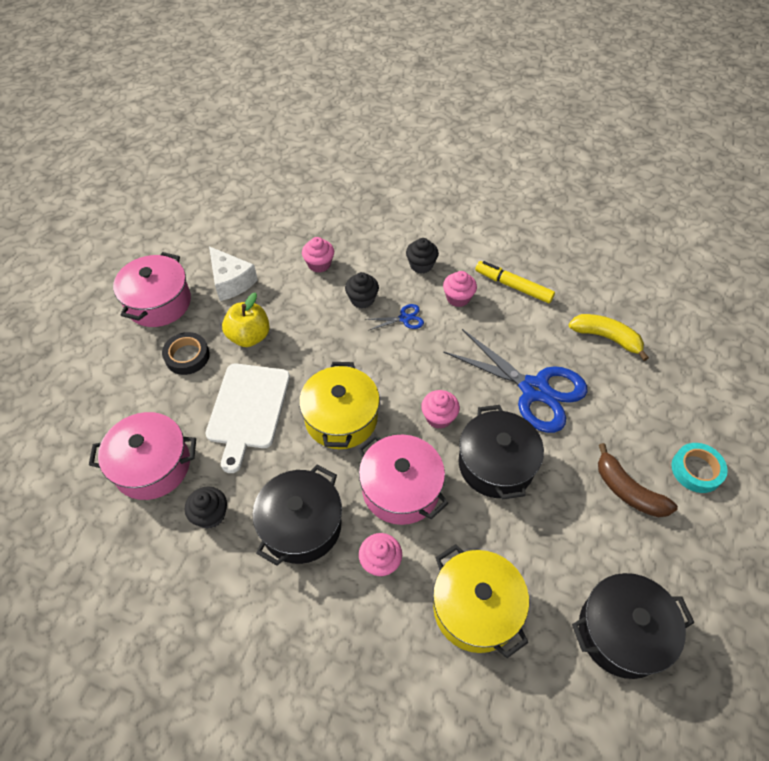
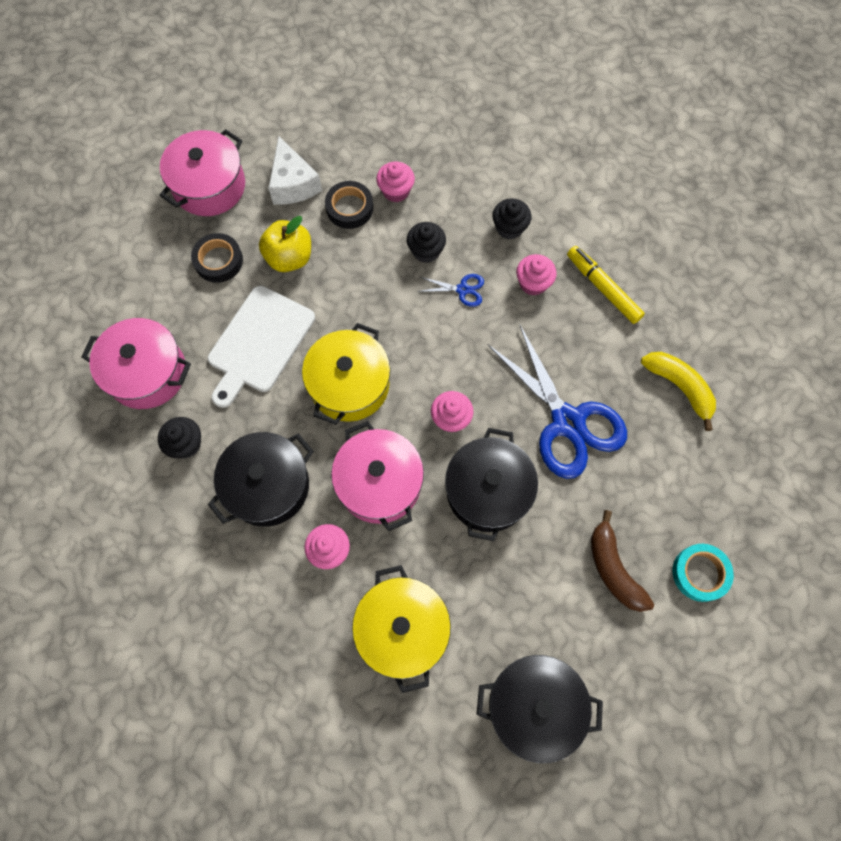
camera: 20 degrees right, 15 degrees up
none -> black tape [325,181,373,229]

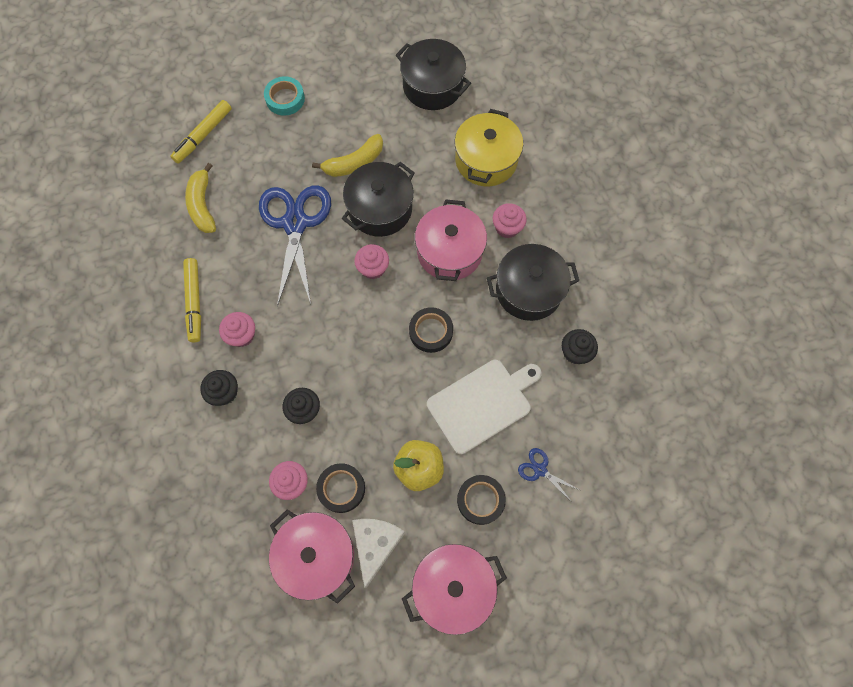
camera: 150 degrees left, 0 degrees up
pink pot [82,318,191,409] -> pink pot moved to [269,510,355,604]
yellow pot [302,323,391,425] -> black tape [409,307,453,353]
blue scissors [417,274,484,307] -> blue scissors moved to [518,448,579,502]
brown banana [591,510,654,612] -> none
none -> yellow marker [170,100,232,164]
none -> yellow banana [312,134,383,177]

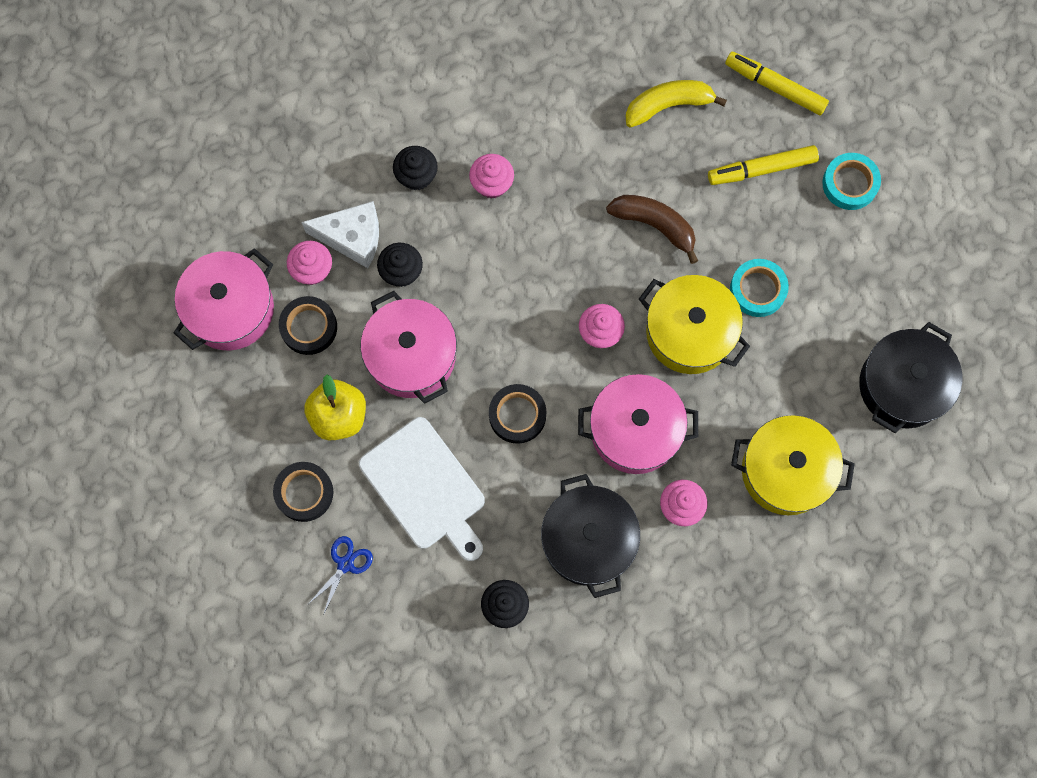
camera: 85 degrees right, 5 degrees up
yellow marker [183,258,201,342] -> yellow marker moved to [708,145,819,185]
blue scissors [259,185,331,307] -> brown banana [606,195,698,264]
yellow banana [312,134,383,177] -> turquoise tape [730,259,789,317]
black pot [342,162,415,237] -> yellow pot [639,275,750,374]
white cheese [352,519,405,588] -> white cheese moved to [301,201,379,268]
pink pot [402,544,507,635] -> pink pot moved to [360,291,457,404]

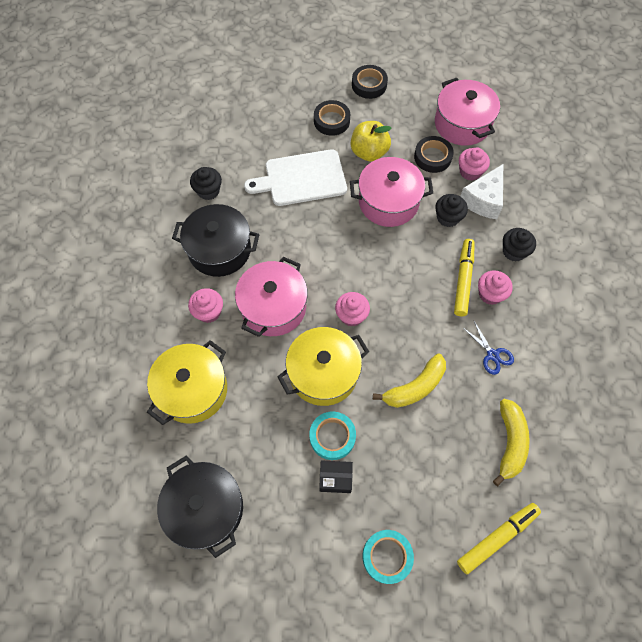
camera: 115 degrees right, 10 degrees down
blue scissors [308,536,373,613] -> blue scissors moved to [463,321,514,375]
black tape [489,384,546,444] -> black tape moved to [352,65,388,99]
brown banana [606,195,698,264] -> yellow banana [373,353,446,408]
yellow marker [708,145,819,185] -> yellow marker moved to [454,239,475,316]
none -> black box [319,460,353,493]

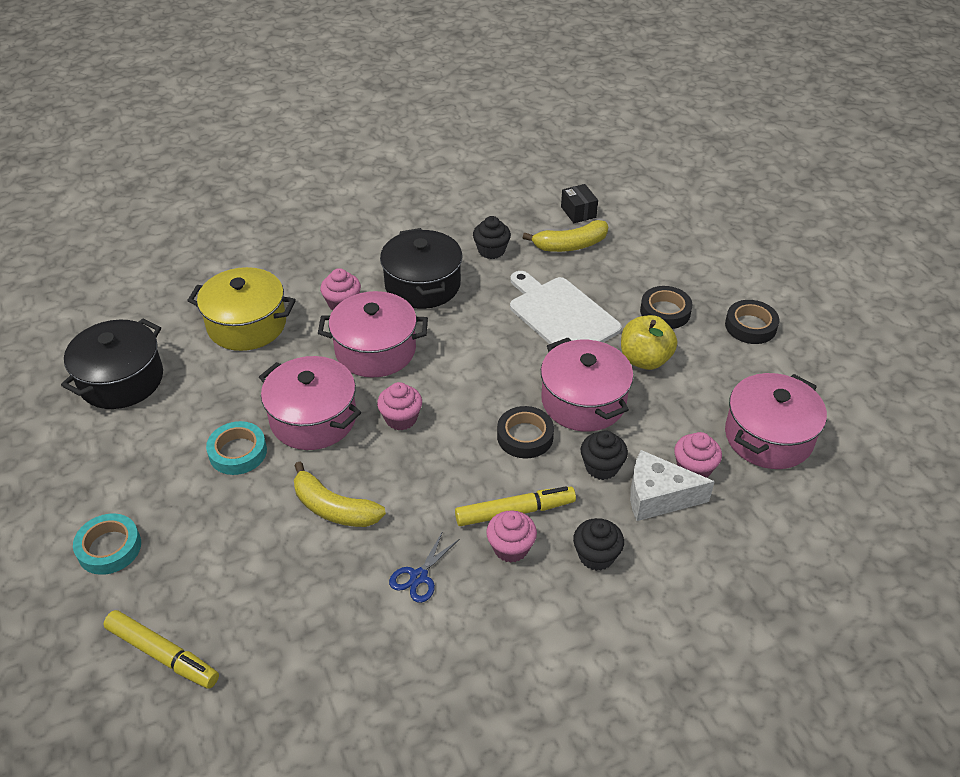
camera: 65 degrees right, 20 degrees down
yellow pot [277,327,369,406] -> pink pot [259,356,361,450]
black box [319,460,353,493] -> black box moved to [561,184,598,223]
black tape [414,136,454,173] -> black tape moved to [497,406,554,458]
yellow banana [493,399,530,486] -> yellow banana moved to [523,220,608,252]

